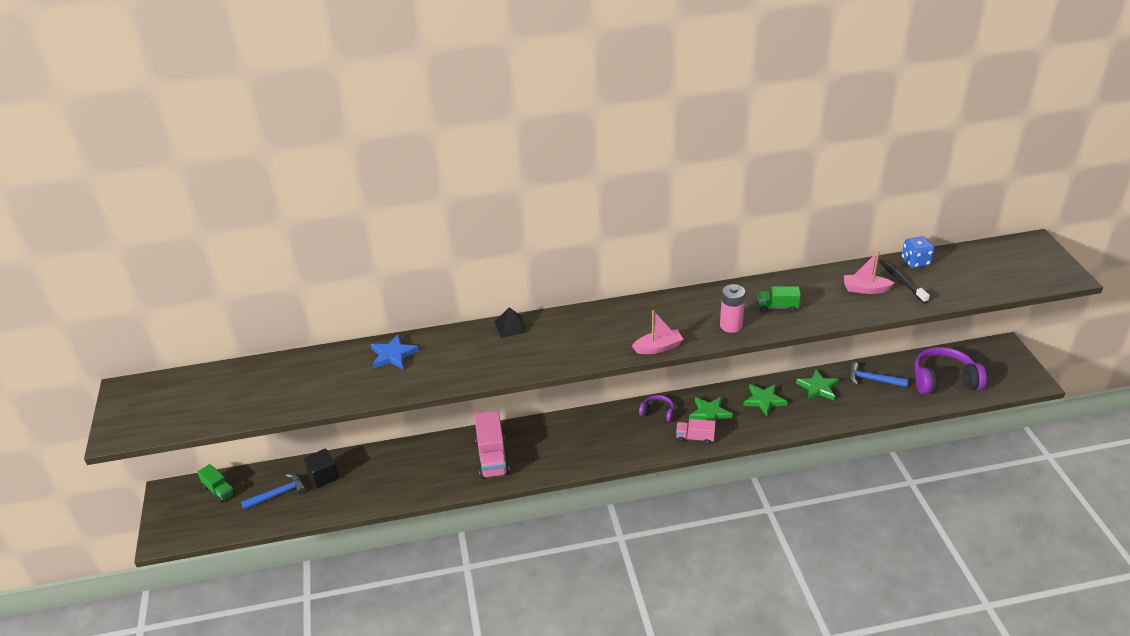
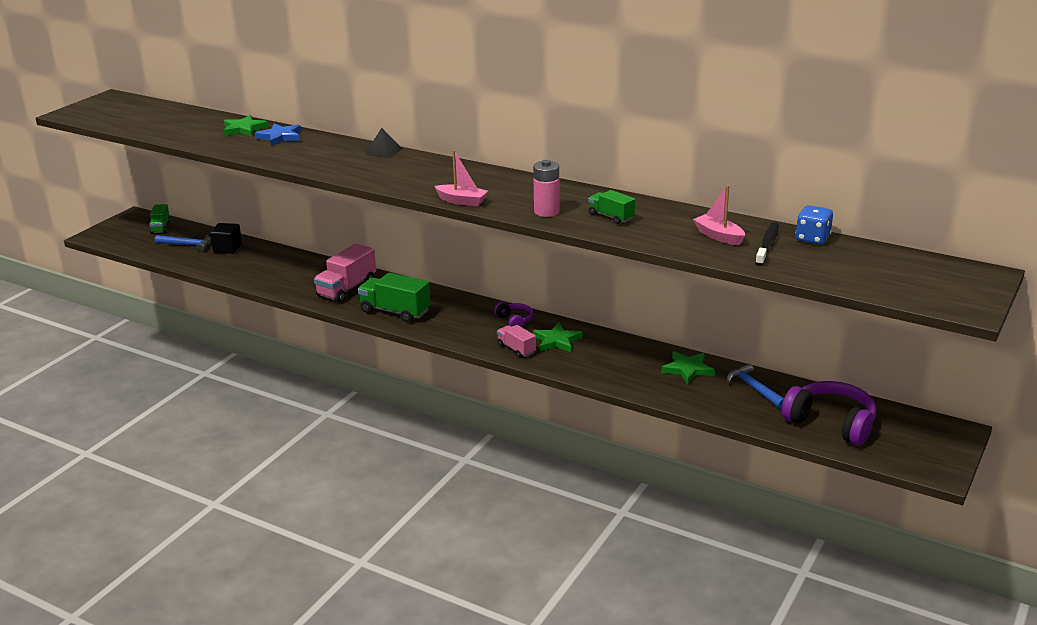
camera: 40 degrees right, 10 degrees down
green star [743,384,787,416] -> green star moved to [223,115,269,137]
none -> green truck [358,273,430,322]

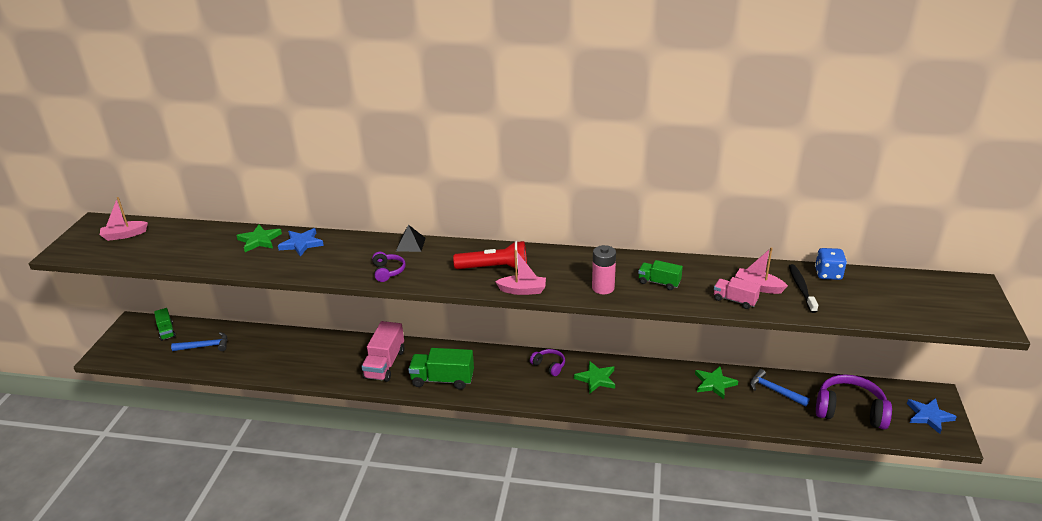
camera: 20 degrees left, 5 degrees up
black cube [210,223,242,254] -> none
pink truck [497,325,536,358] -> pink truck moved to [714,277,761,309]
none -> pink boat [100,197,148,241]
none -> purple headphones [372,252,406,282]
none -> red flashlight [453,241,527,269]
none -> blue star [907,398,957,434]

